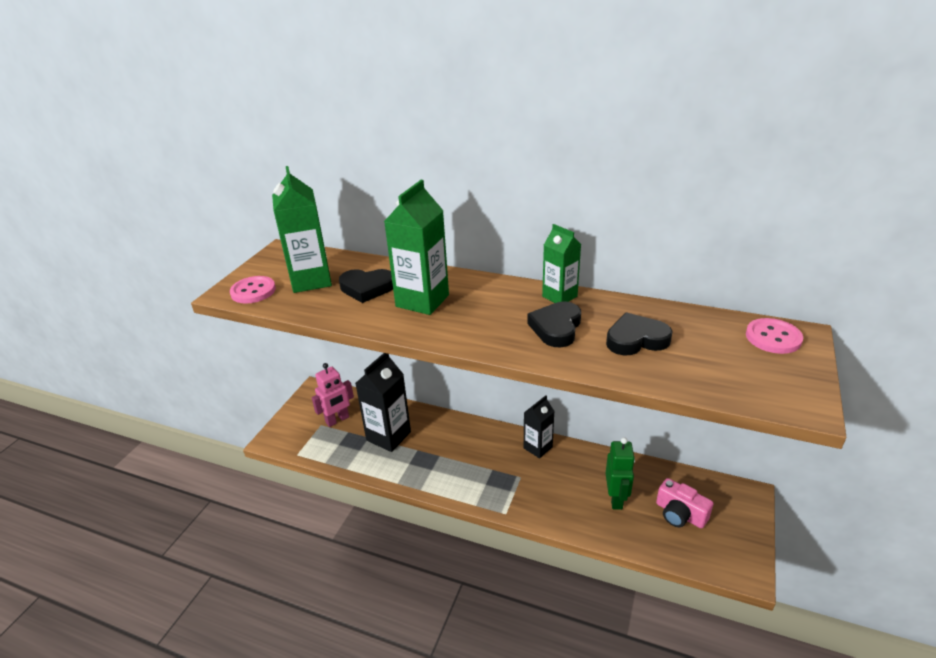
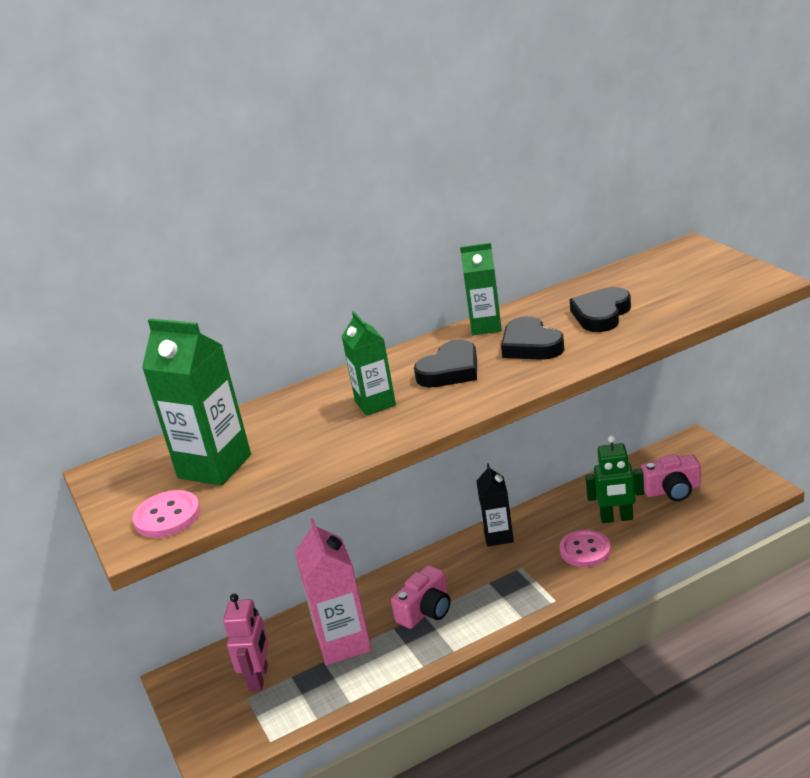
camera: 45 degrees left, 5 degrees down
black heart [339,269,393,303] -> black heart moved to [414,340,477,387]
black carton [355,353,411,452] -> pink carton [295,518,372,665]
green carton [384,180,449,315] -> green carton [341,311,396,416], size x0.62
green robot [606,437,635,510] -> green robot turned 135 degrees clockwise [585,435,644,523]
pink button [746,318,803,354] -> pink button moved to [559,529,611,567]
none -> pink camera [391,565,451,629]

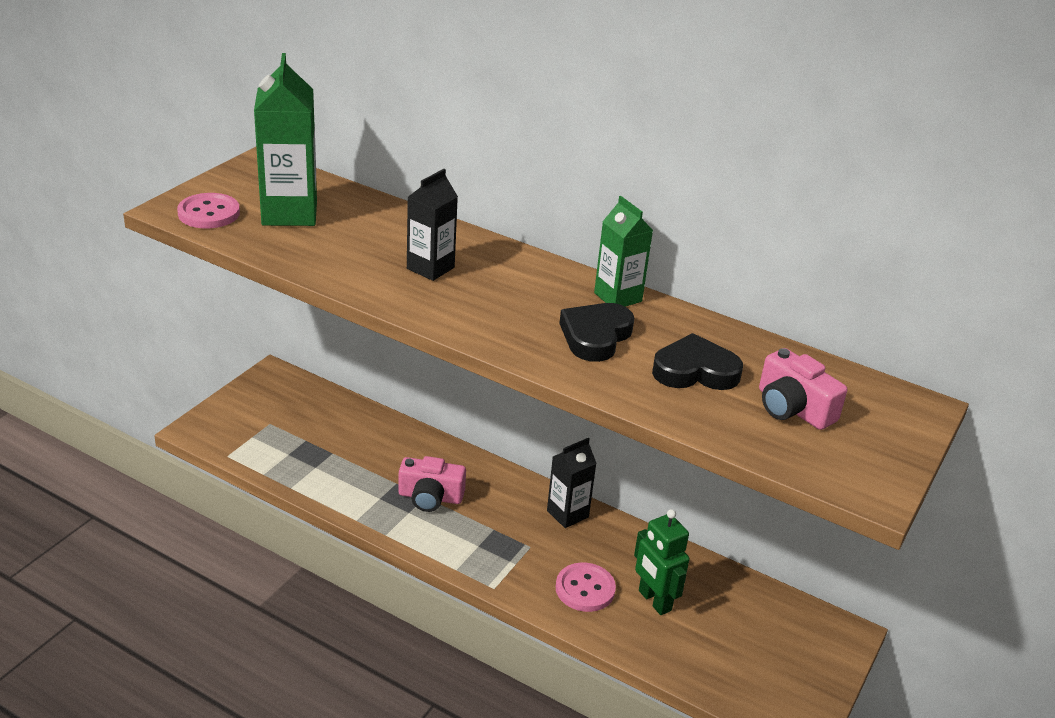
camera: 50 degrees right, 5 degrees up
pink robot [223,594,269,692] -> none
pink carton [295,518,372,665] -> none
green carton [341,311,396,416] -> black carton [407,169,458,281]
black heart [414,340,477,387] -> none
pink camera [641,454,701,501] -> pink camera moved to [759,348,847,430]

